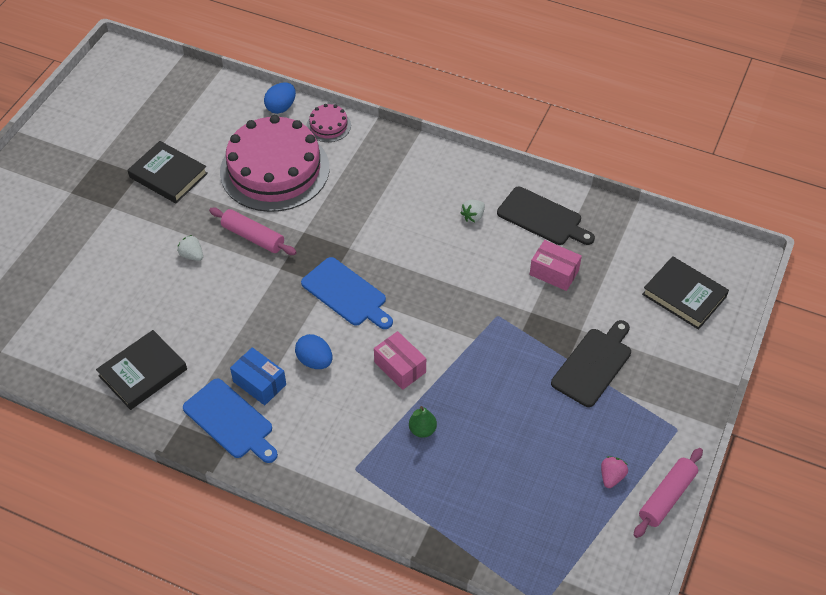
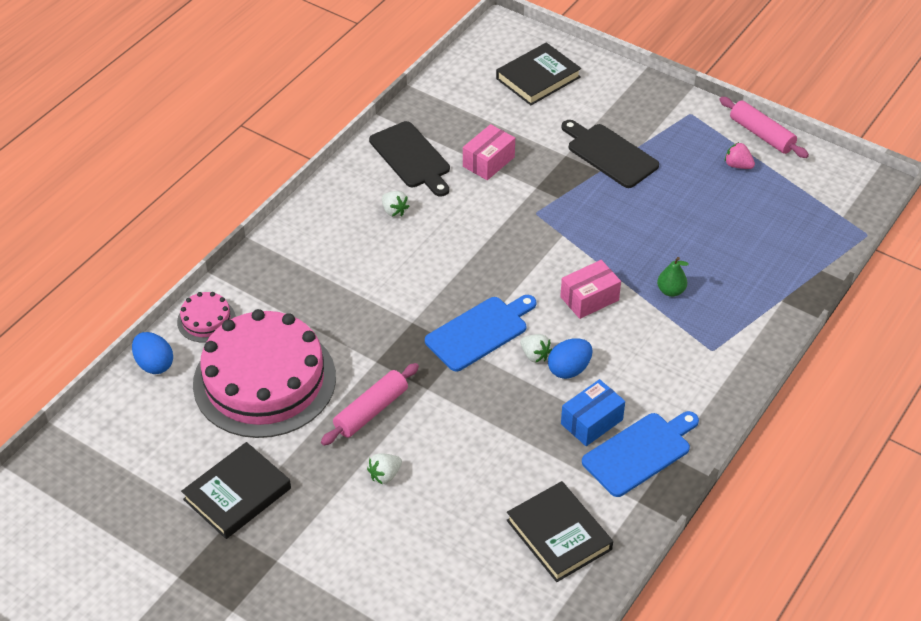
camera: 80 degrees left, 5 degrees down
black cutting board [497,187,595,245] -> black cutting board turned 105 degrees clockwise [369,121,450,197]
none -> white strawberry [520,334,552,363]

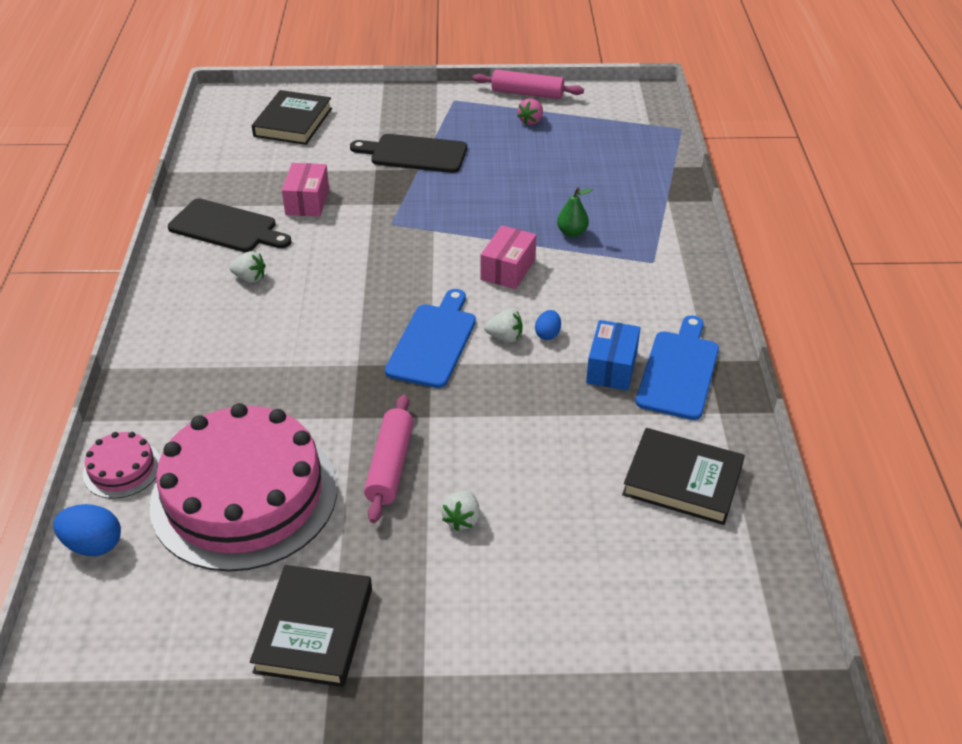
camera: 35 degrees left, 5 degrees down
blue egg [548,338,593,379] -> blue egg [535,310,561,340], size x0.62
pink strawberry [725,142,755,169] -> pink strawberry turned 60 degrees counterclockwise [517,98,543,125]

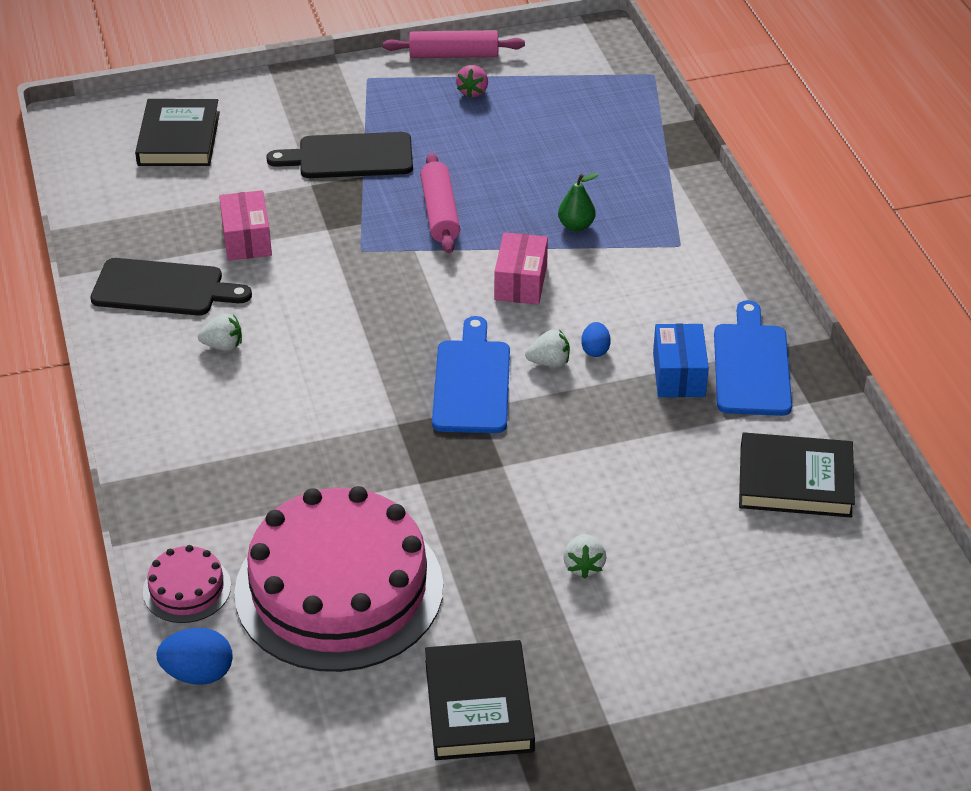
camera: 15 degrees left, 0 degrees up
pink rolling pin [364,395,414,523] -> pink rolling pin moved to [420,153,460,253]

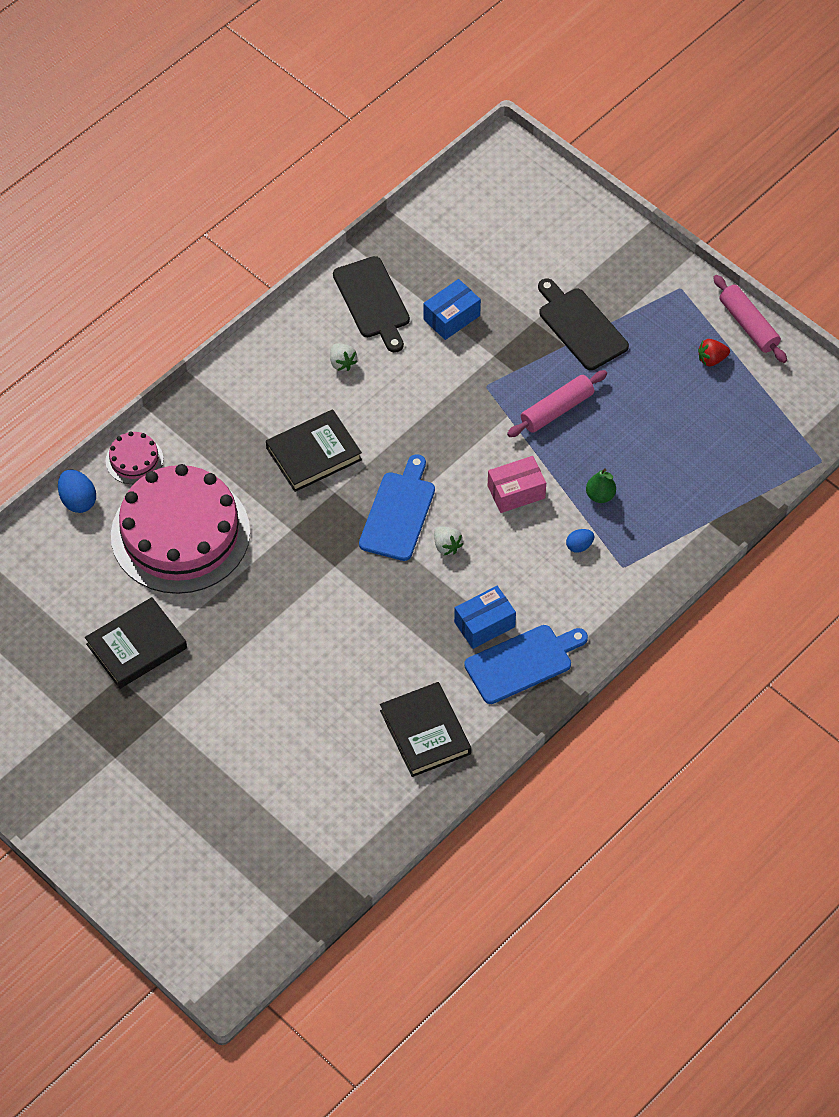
camera: 60 degrees right, 15 degrees up
black book [135,99,220,166] -> black book moved to [266,409,362,492]
pink box [219,190,272,261] -> blue box [423,279,481,340]
blue cutting board [432,316,510,433] -> blue cutting board turned 45 degrees counterclockwise [359,454,435,561]
pink strawberry [456,65,488,98] -> red strawberry [698,339,730,367]
white strawberry [563,534,606,579] -> none
blue egg [581,322,611,357] -> blue egg moved to [566,529,594,553]

